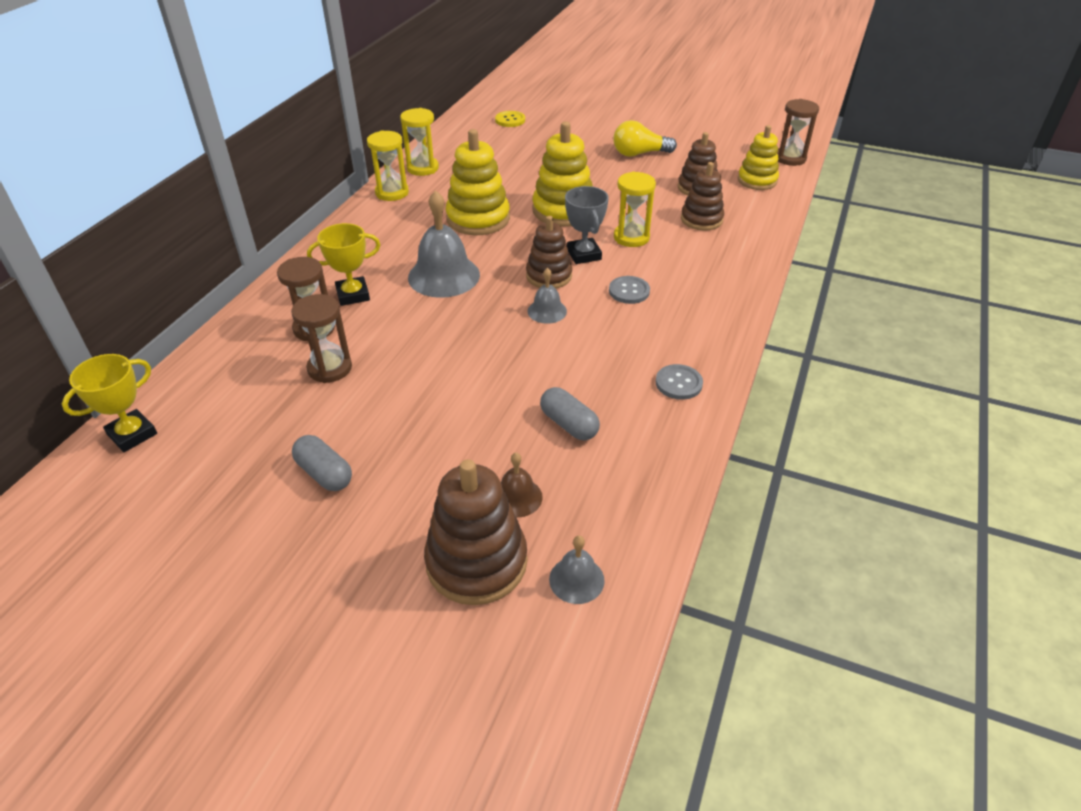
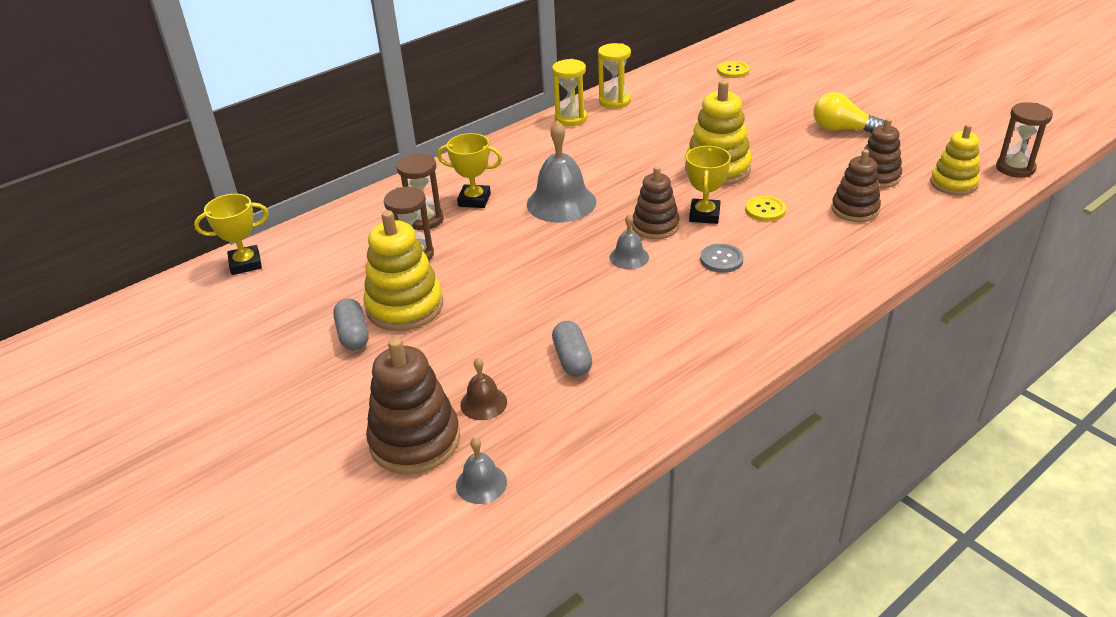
camera: 30 degrees right, 5 degrees down
yellow stacking toy [446,129,510,235] -> yellow stacking toy moved to [363,210,443,331]
grey trophy [565,186,609,264] -> yellow trophy [686,146,731,224]
yellow hourglass [614,171,656,247] -> yellow button [745,196,786,222]
grey button [656,364,703,400] -> none

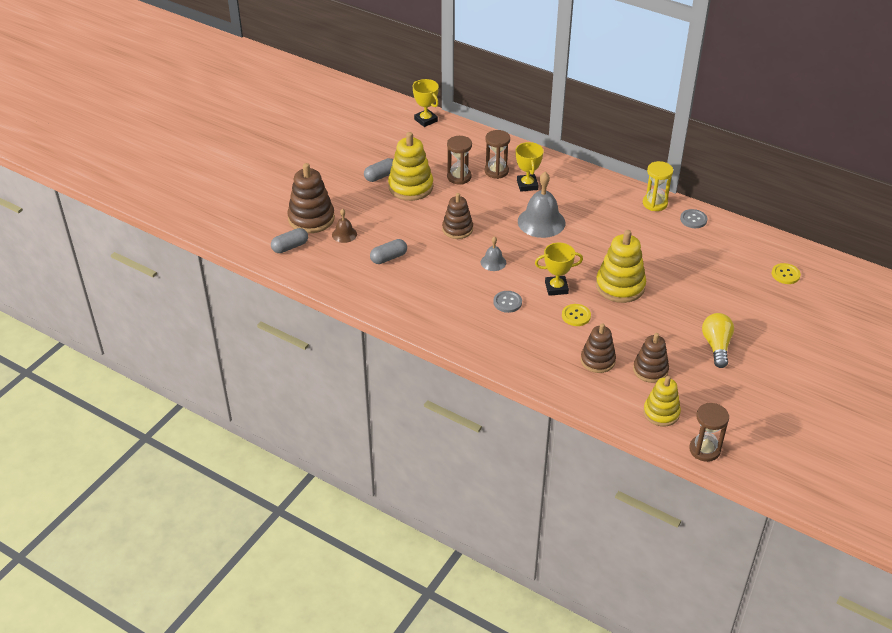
camera: 70 degrees right, 5 degrees up
grey bell [456,437,507,504] -> grey capsule [271,228,308,253]
yellow hourglass [598,43,631,109] -> grey button [680,209,707,228]
brown stacking toy [632,166,679,239] -> brown stacking toy moved to [442,193,473,239]

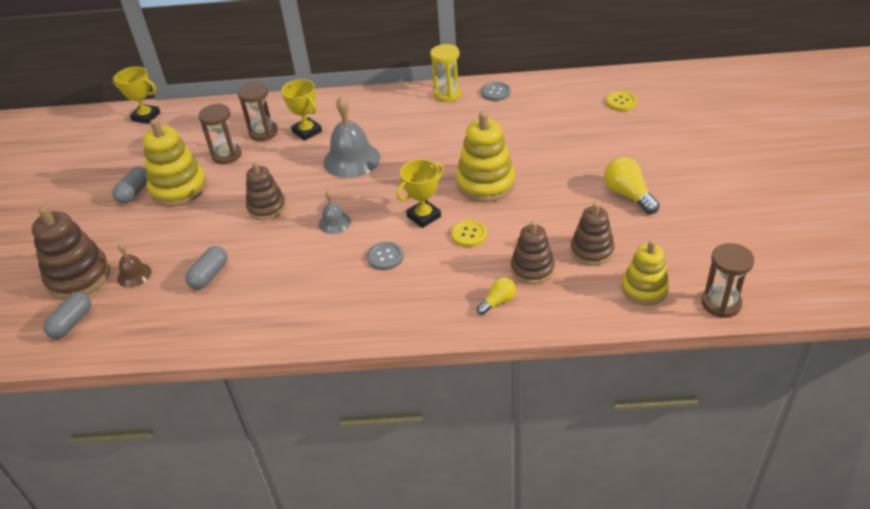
camera: 30 degrees left, 0 degrees up
none -> yellow light bulb [477,277,516,315]

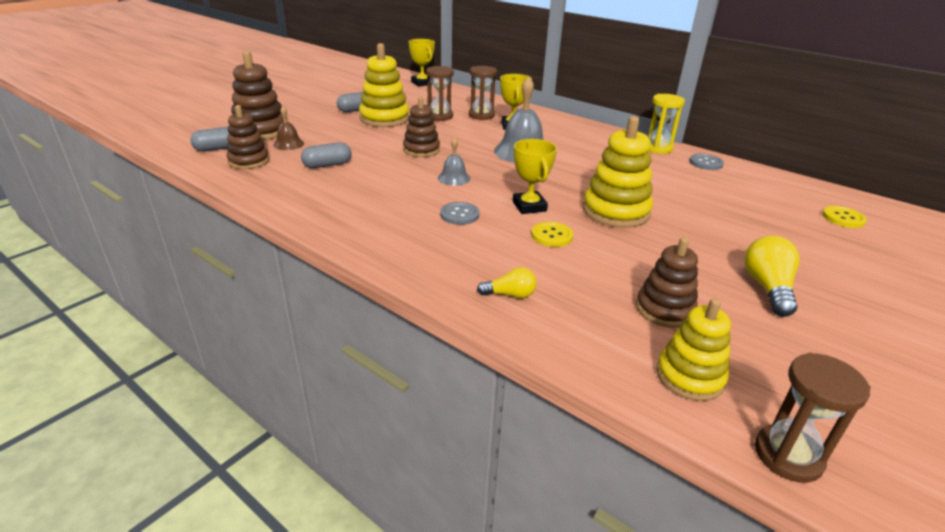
camera: 35 degrees right, 10 degrees down
yellow trophy [396,159,444,228] -> yellow trophy turned 75 degrees clockwise [513,139,557,214]
brown stacking toy [511,221,555,284] -> brown stacking toy moved to [227,105,269,169]

